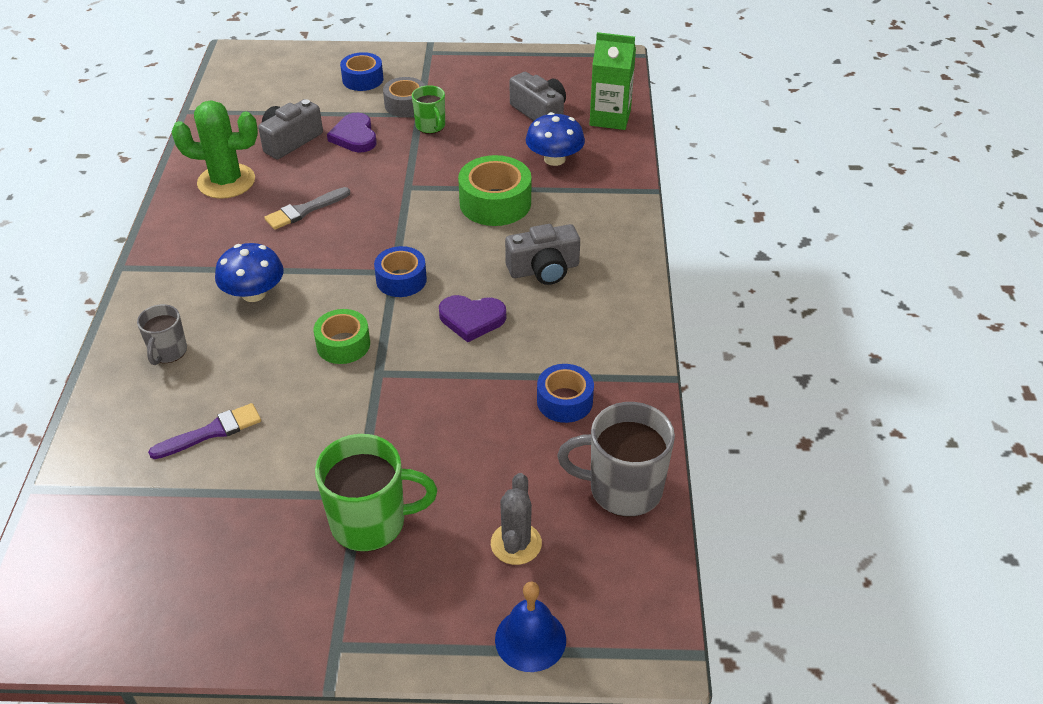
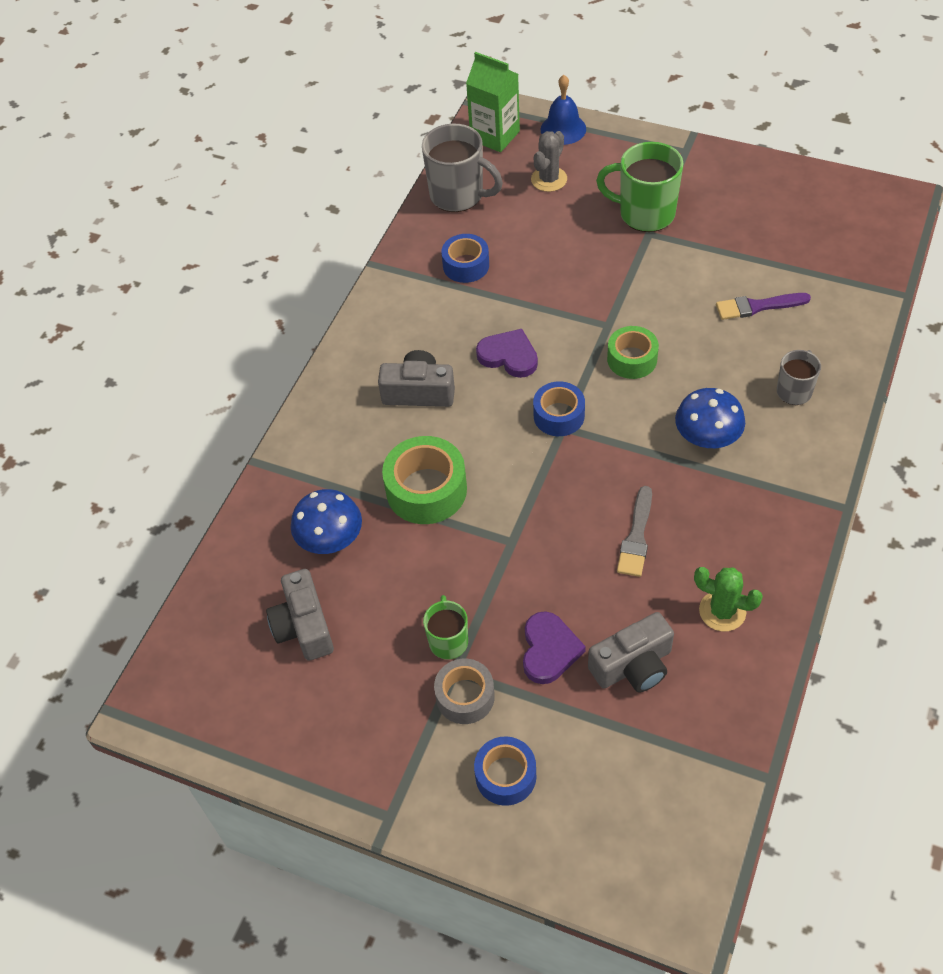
camera: 155 degrees left, 10 degrees up
green cactus [171,101,258,199] -> green cactus [694,567,763,631], size x0.65
grey brush [264,187,350,230] -> grey brush turned 120 degrees clockwise [617,486,652,577]
green carton [590,32,636,130] -> green carton moved to [466,52,520,152]

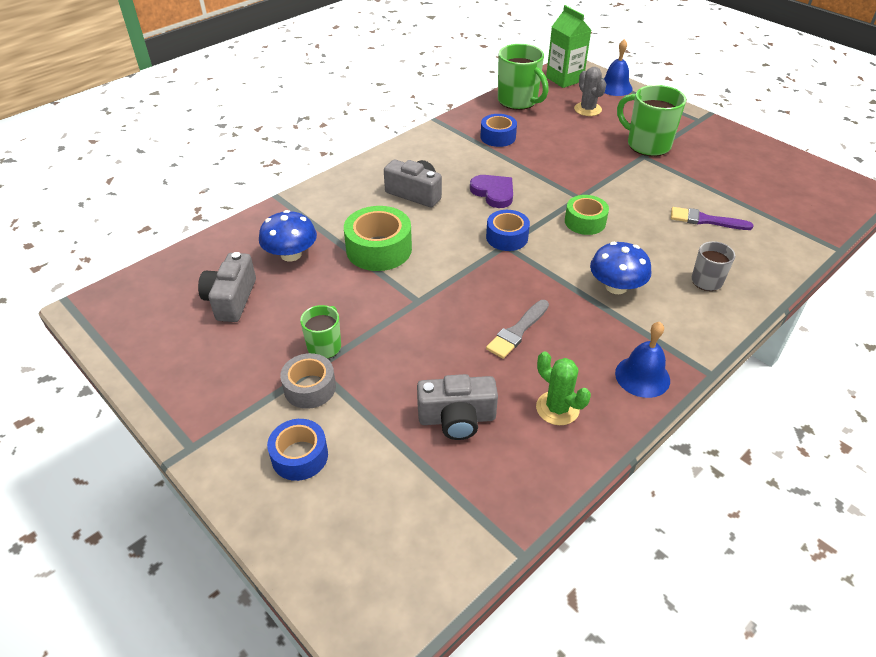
camera: 20 degrees right, 10 degrees down
grey mug [422,123,503,212] -> green mug [498,44,549,110]
purple heart [523,611,586,684] -> none
grey cactus [531,131,567,192] -> grey cactus turned 75 degrees counterclockwise [574,67,606,116]
none -> blue bell [615,322,670,398]

